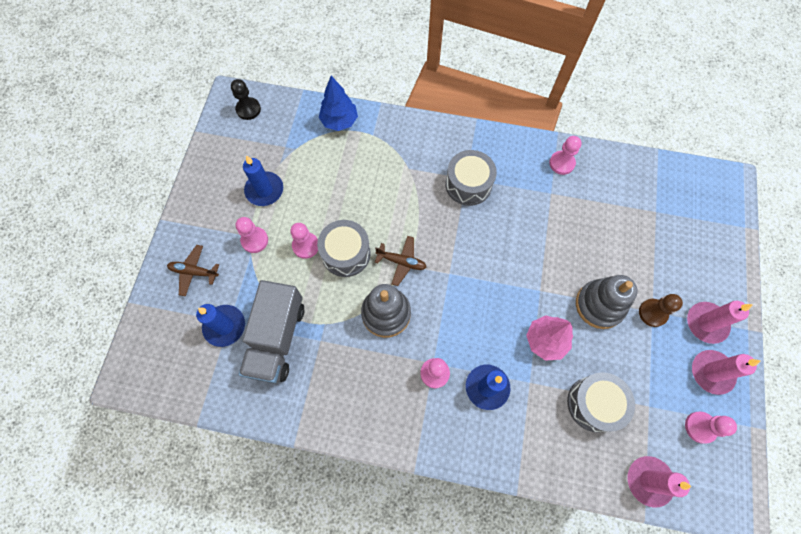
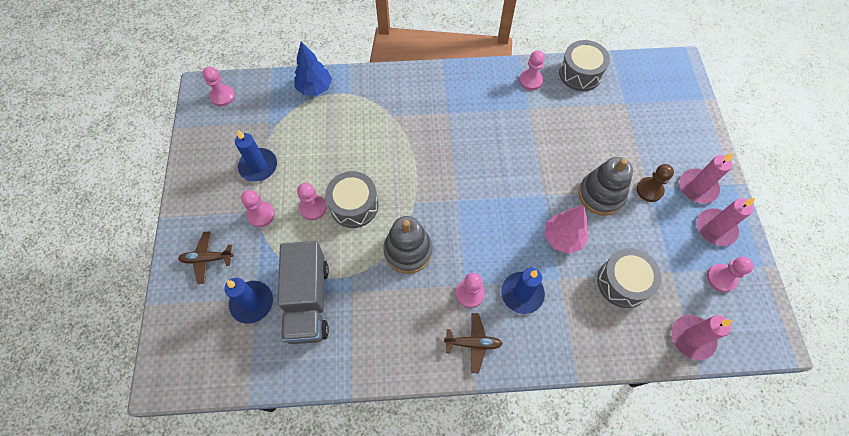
camera: 15 degrees left, 5 degrees down
black pawn [231,79,261,120] -> pink pawn [202,67,235,106]
brown plane [375,236,426,286] -> brown plane moved to [444,313,503,373]
grey drum [445,150,497,206] -> grey drum moved to [559,40,610,91]

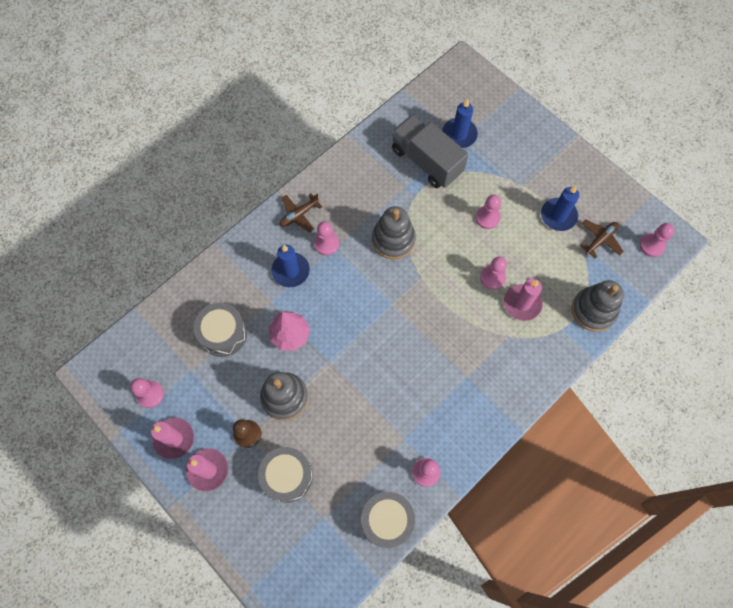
camera: 140 degrees right, 5 degrees up
brown plane [178,232,234,284] -> brown plane moved to [580,220,624,258]
pink pawn [241,190,275,227] -> pink pawn moved to [480,257,507,290]
blue tree [294,41,332,96] -> grey stacking toy [571,280,624,332]
grey drum [325,171,378,228] -> grey drum moved to [258,447,313,503]
pink candle [671,315,732,360] -> pink candle moved to [504,279,543,321]

